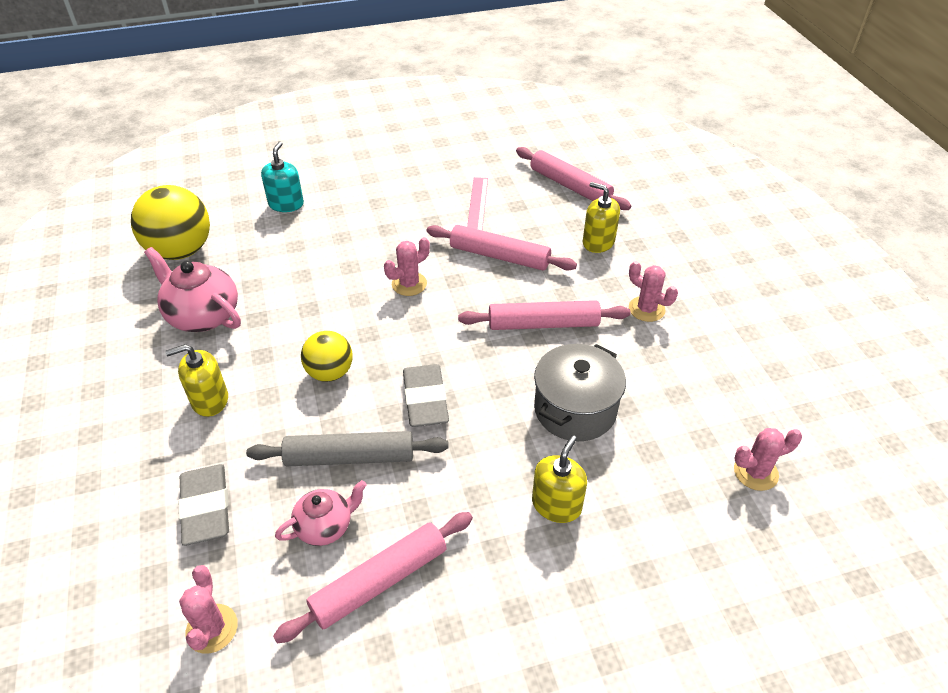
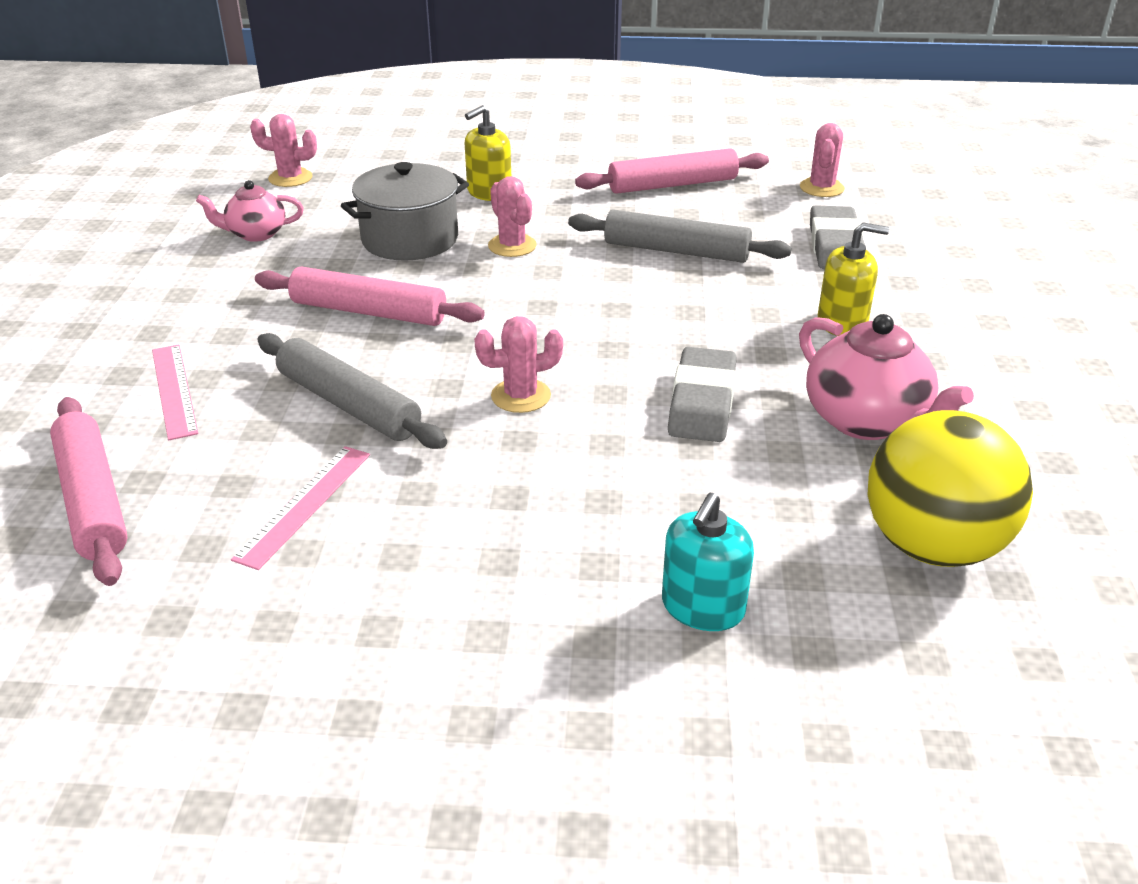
camera: 160 degrees left, 10 degrees down
pink teapot [275,480,367,546] -> pink teapot moved to [196,180,304,242]
yellow ball [301,331,353,382] -> none
grey eraser [403,364,449,427] -> grey eraser moved to [668,347,737,442]
pink rolling pin [427,225,577,271] -> grey rolling pin [257,333,447,449]
yellow soap dispenser [583,182,620,253] -> pink ruler [152,344,198,440]
pink cactus [629,261,678,322] -> pink cactus moved to [488,176,537,257]

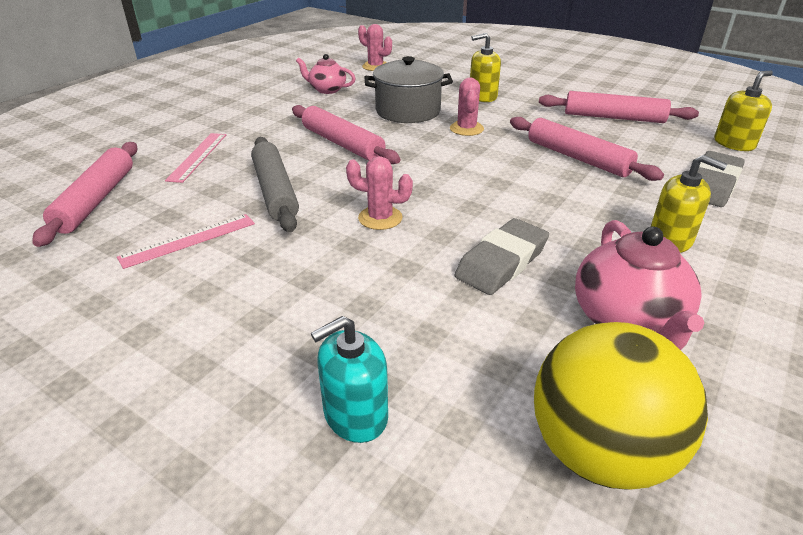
camera: 30 degrees right, 0 degrees up
grey rolling pin [568,210,792,263] -> pink rolling pin [510,117,664,181]
pink cactus [800,123,845,197] -> yellow soap dispenser [714,71,773,151]

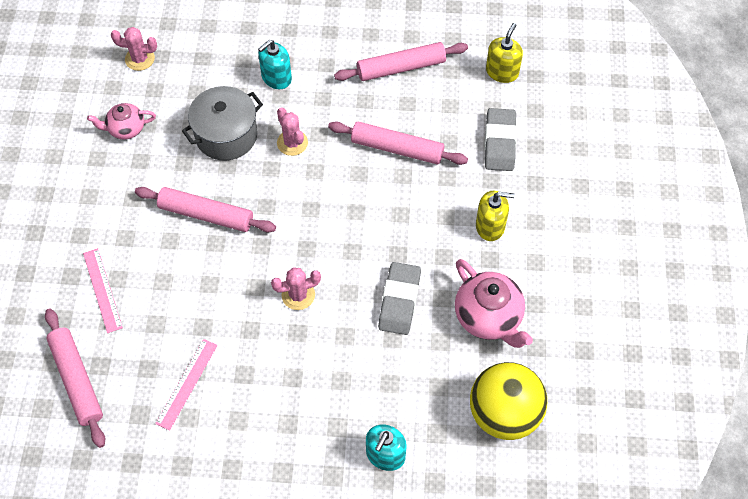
camera: 30 degrees left, 25 degrees up
grey rolling pin [251,137,299,232] -> none
yellow soap dispenser [470,33,501,102] -> turquoise soap dispenser [258,40,292,89]

